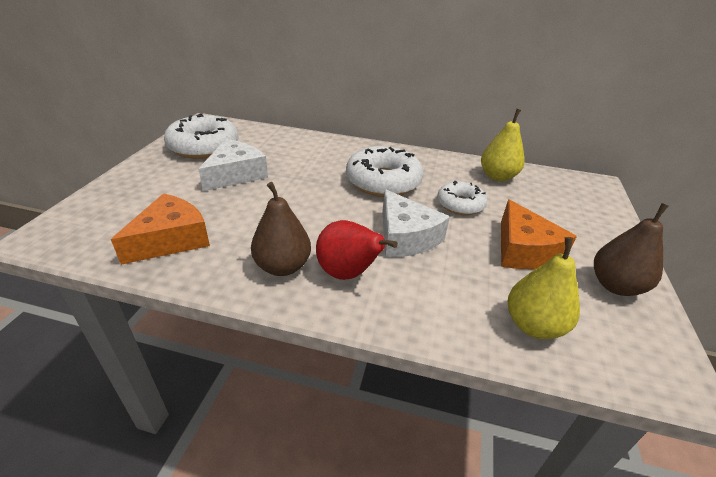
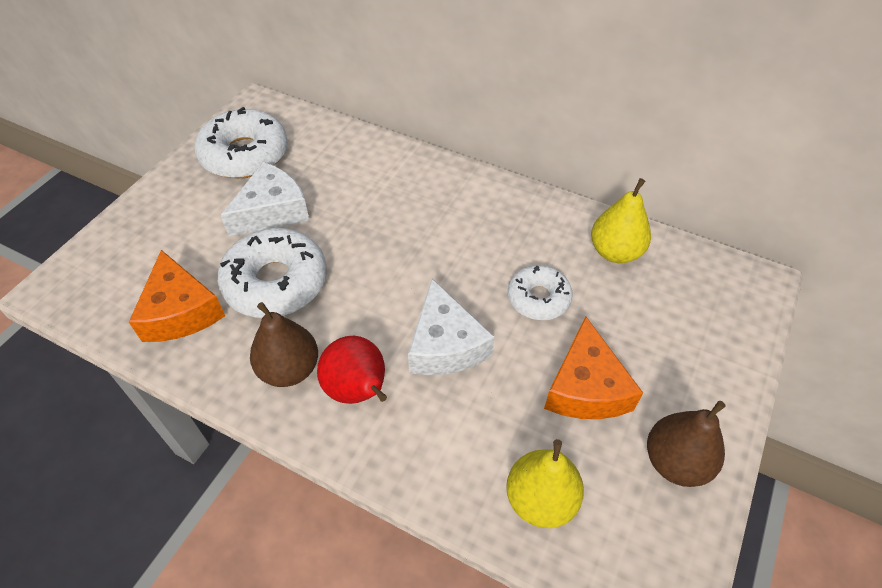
camera: 15 degrees right, 15 degrees up
orange cheese [111,193,210,265] -> orange cheese turned 105 degrees clockwise [129,250,225,342]
white donut [346,146,424,197] -> white donut moved to [217,228,327,318]

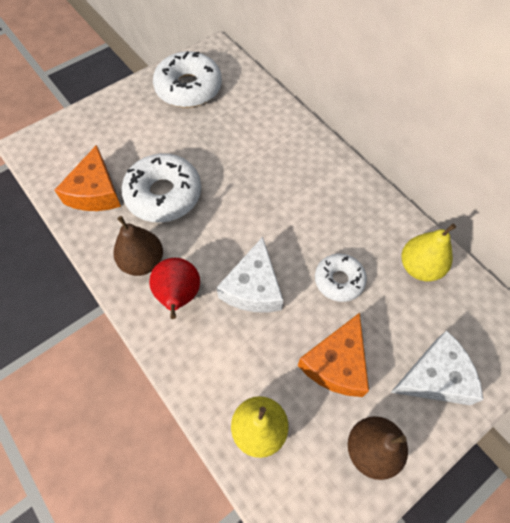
camera: 25 degrees right, 10 degrees up
white cheese [220,162,310,237] -> white cheese moved to [390,331,483,405]

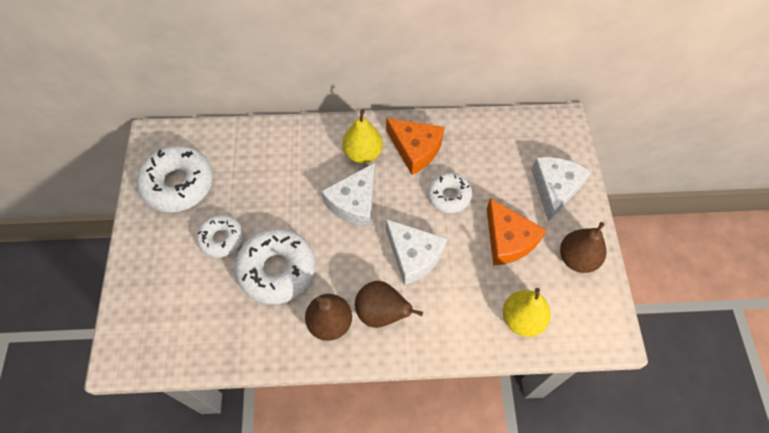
camera: 55 degrees left, 0 degrees up
orange cheese [55,145,121,211] -> orange cheese moved to [386,118,445,175]
red pear [149,258,200,319] -> brown pear [355,281,423,328]
yellow pear [402,223,456,281] -> yellow pear moved to [342,110,383,164]
none -> white donut [196,215,243,258]
none -> white cheese [321,163,375,228]

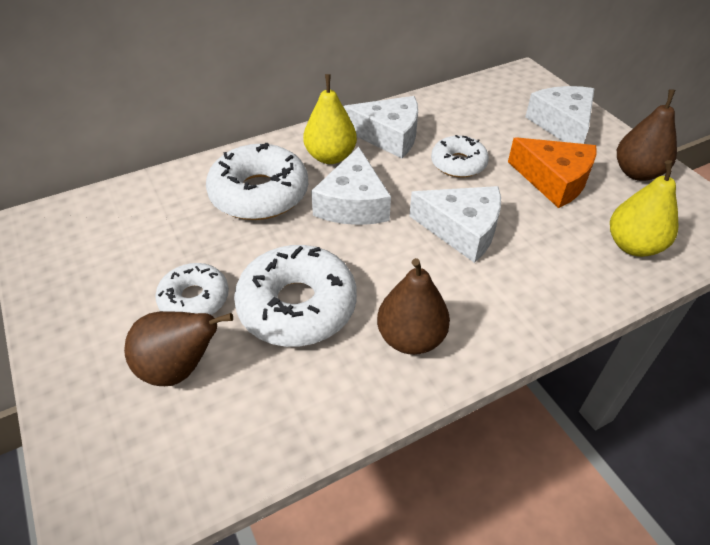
camera: 25 degrees left, 15 degrees down
white donut [137,145,213,213] -> white donut moved to [206,143,308,220]
brown pear [355,281,423,328] -> brown pear moved to [124,311,233,386]
orange cheese [386,118,445,175] -> white cheese [343,96,418,158]

